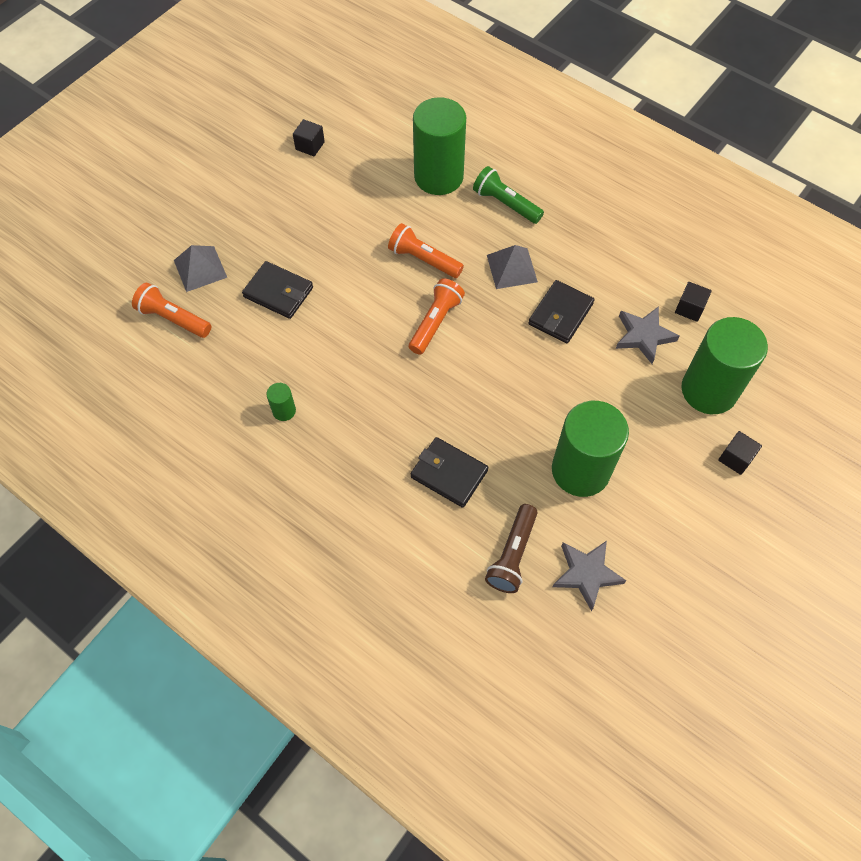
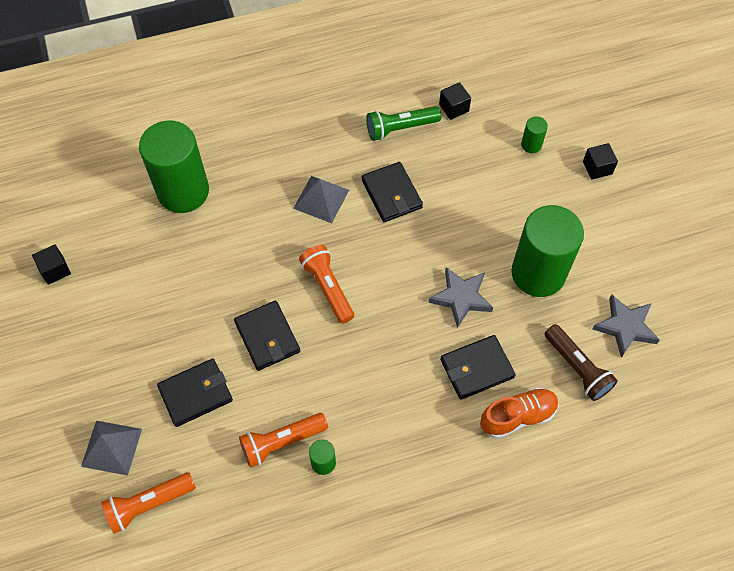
camera: 55 degrees left, 0 degrees up
orange flashlight [388,223,464,278] -> orange flashlight moved to [239,413,328,468]
green flashlight [473,166,544,224] -> green flashlight moved to [366,106,441,141]
grey star [616,306,680,364] -> grey star moved to [428,267,493,328]
green cylinder [681,317,768,414] -> green cylinder [521,116,548,153], size x0.41
none -> black wallet [234,301,300,371]
none -> orange shoe [480,387,559,439]

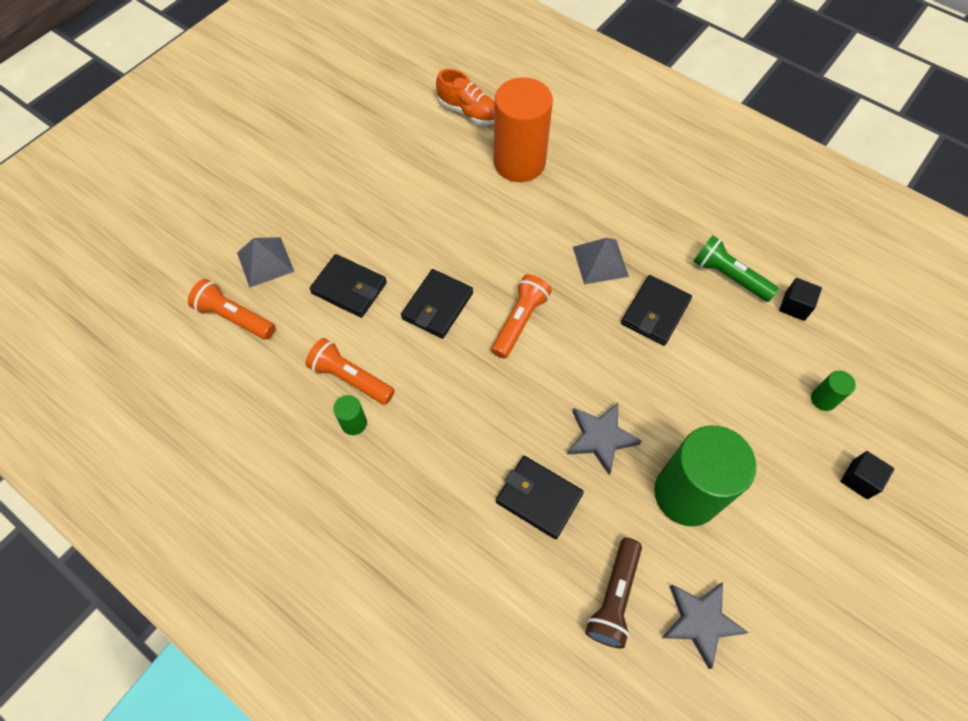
camera: 55 degrees right, 0 degrees up
black cube [32,244,71,285] -> none
green cylinder [139,121,209,213] -> orange cylinder [494,77,553,182]
orange shoe [480,387,559,439] -> orange shoe moved to [436,69,495,125]

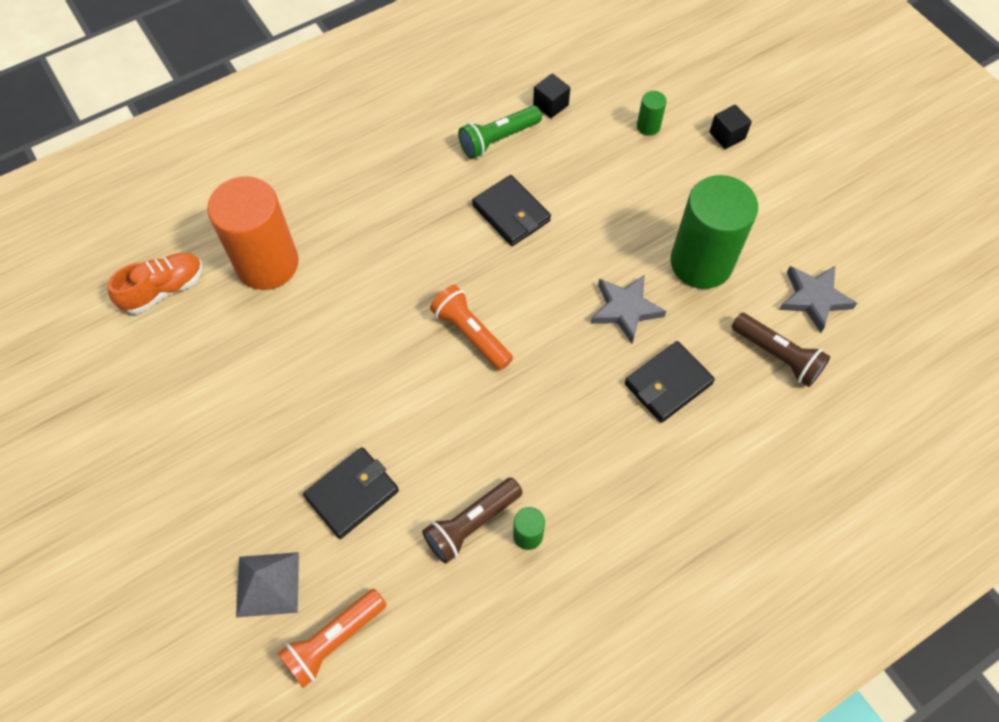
camera: 70 degrees left, 0 degrees up
orange flashlight [305,338,395,405] -> brown flashlight [422,478,523,564]
black wallet [401,269,473,339] -> none
grey pyramid [573,238,629,284] -> none

